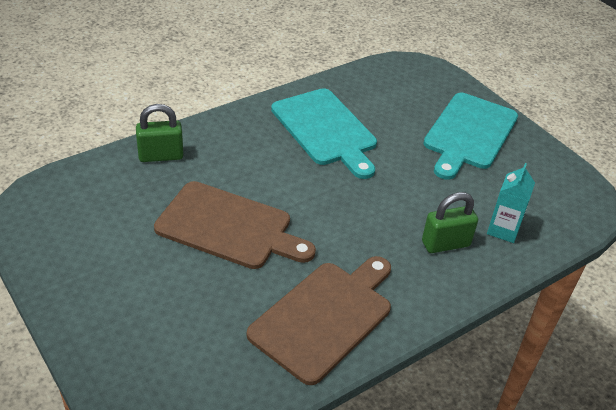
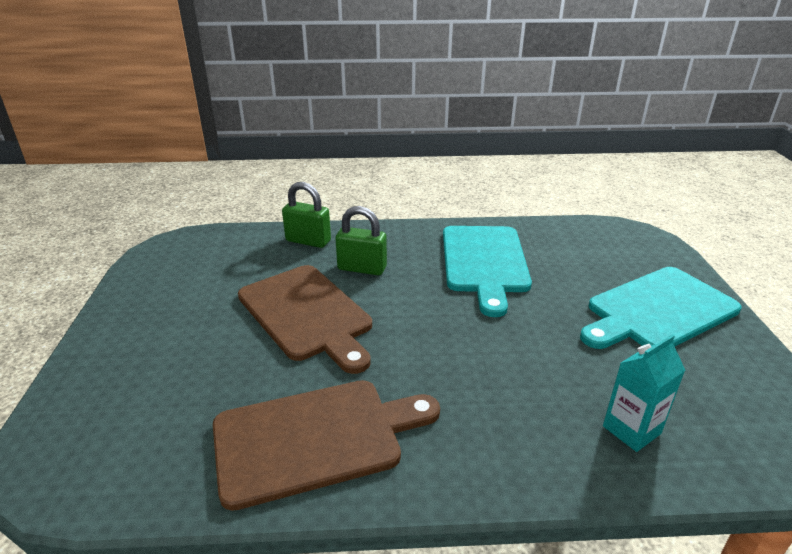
camera: 35 degrees right, 10 degrees down
green padlock [422,192,478,253] -> green padlock moved to [335,206,387,275]

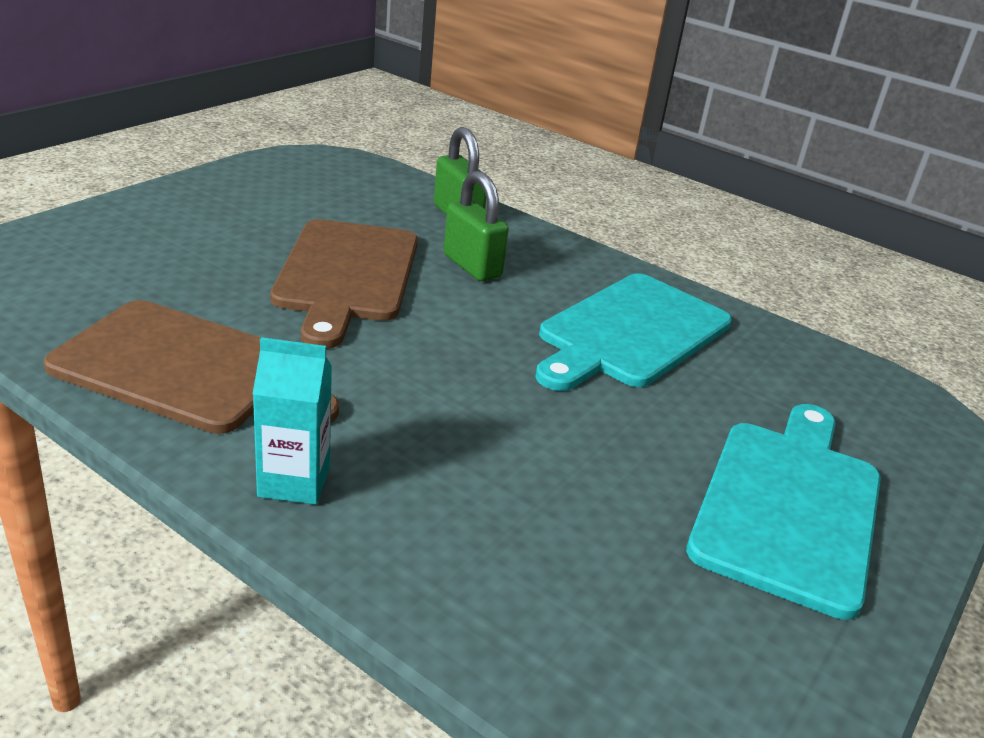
camera: 35 degrees right, 0 degrees up
turquoise cutting board [580,267,741,349] -> turquoise cutting board turned 105 degrees clockwise [686,404,881,620]
turquoise carton [603,334,685,452] -> turquoise carton moved to [253,337,332,505]

